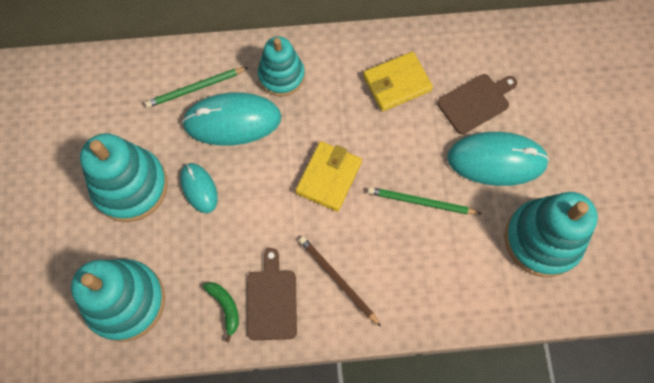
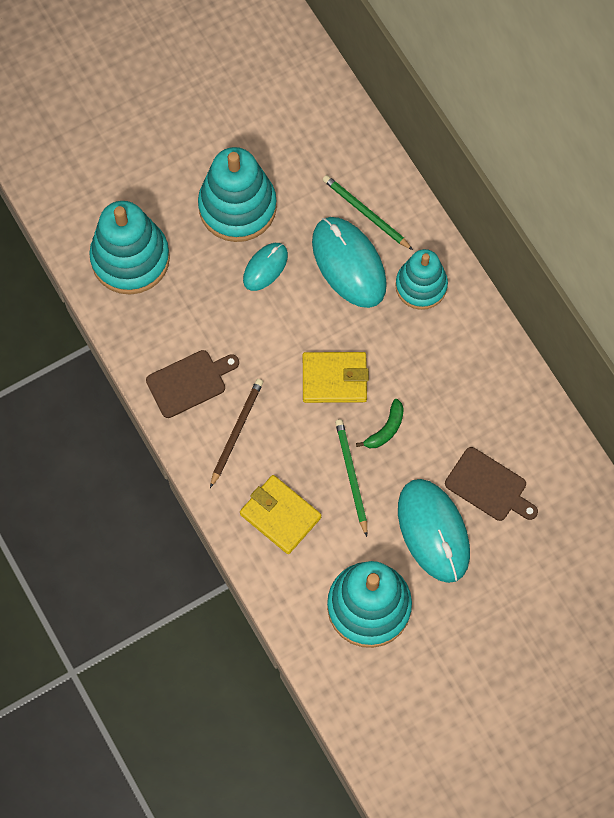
camera: 65 degrees right, 0 degrees up
green banana [203,282,239,343] -> green banana moved to [356,399,404,448]
yellow wallet [363,52,433,111] -> yellow wallet moved to [240,475,321,554]

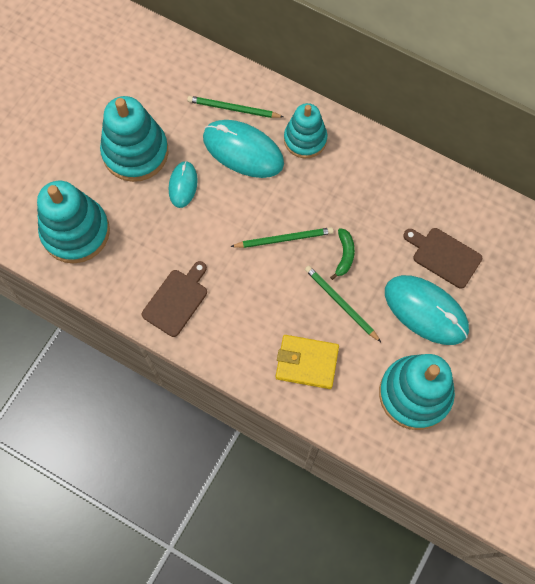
camera: 30 degrees left, 0 degrees up
brown pencil [210,379,263,488] -> none
yellow wallet [303,352,369,403] -> green pencil [230,227,333,248]
brown cutting board [445,447,538,521] -> brown cutting board turned 150 degrees counterclockwise [403,228,482,289]

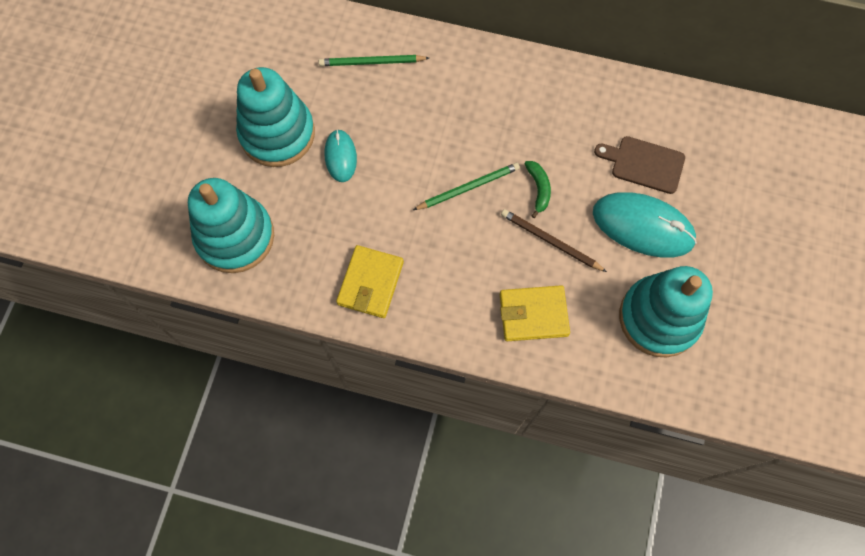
camera: 15 degrees left, 0 degrees up
brown cutting board [142,261,207,337] -> yellow wallet [336,245,404,318]
turquoise mouse [203,120,284,178] -> none
turquoise stacking toy [284,103,327,158] -> none
green pencil [305,266,381,342] -> brown pencil [501,209,607,272]

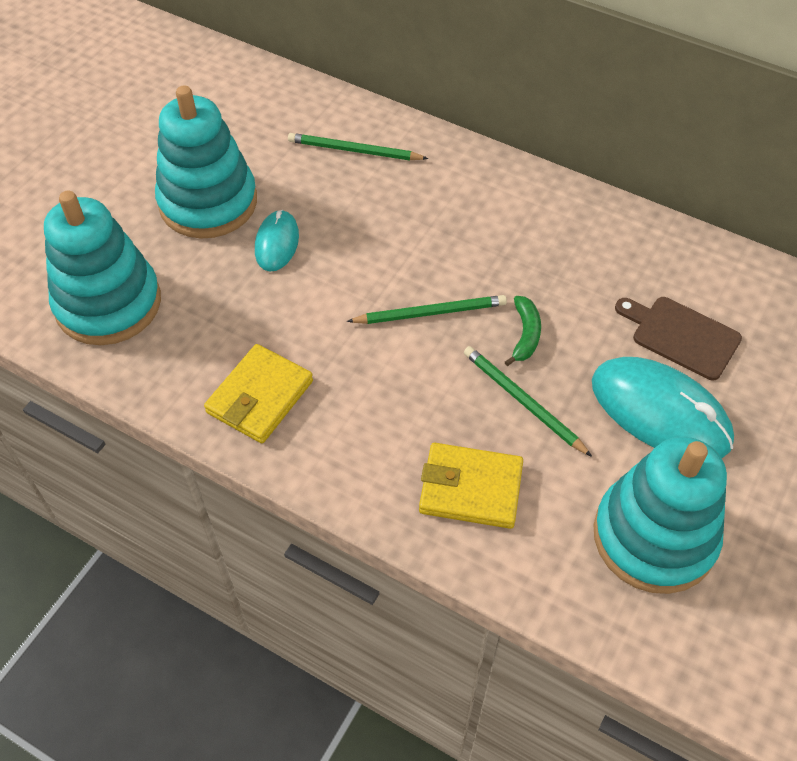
camera: 15 degrees right, 15 degrees down
brown pencil [501,209,607,272] -> green pencil [464,346,592,457]

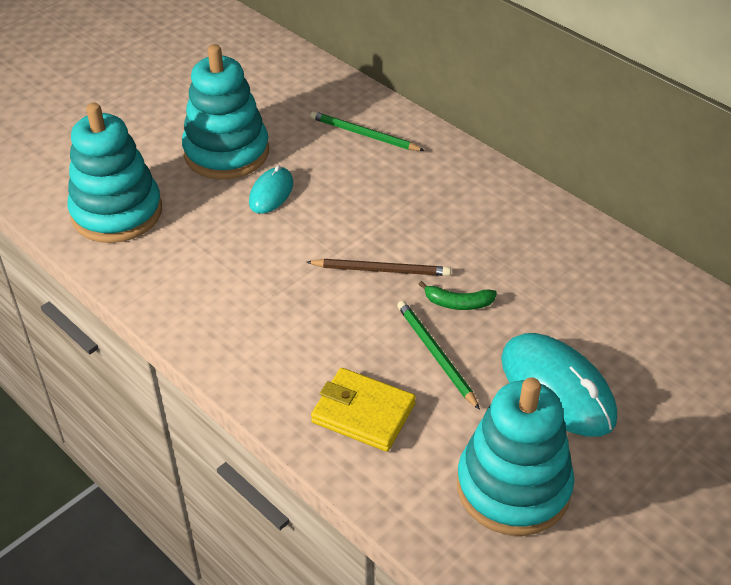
camera: 15 degrees right, 10 degrees down
yellow wallet [204,344,313,443] -> none
green pencil [347,295,507,324] -> brown pencil [306,259,451,276]
green banana [505,296,541,366] -> green banana turned 75 degrees clockwise [419,281,497,310]
brown cutting board [615,297,742,380] -> none

